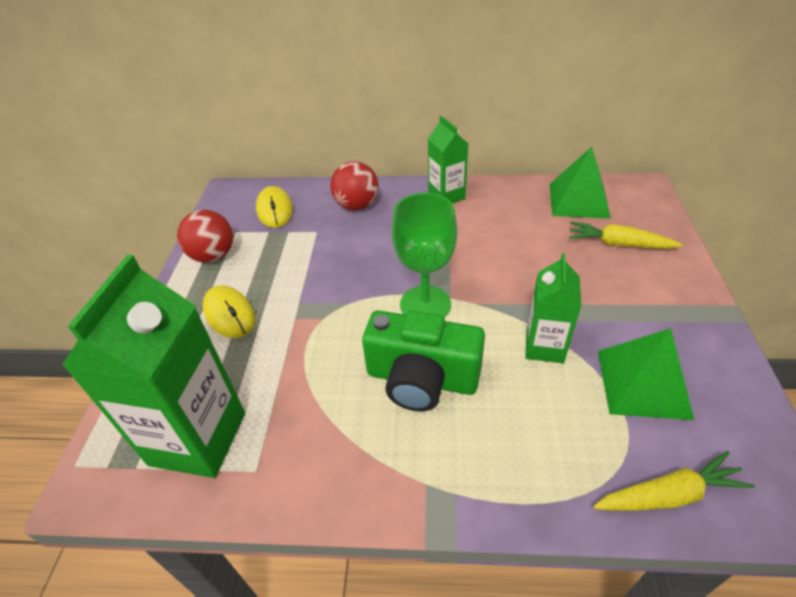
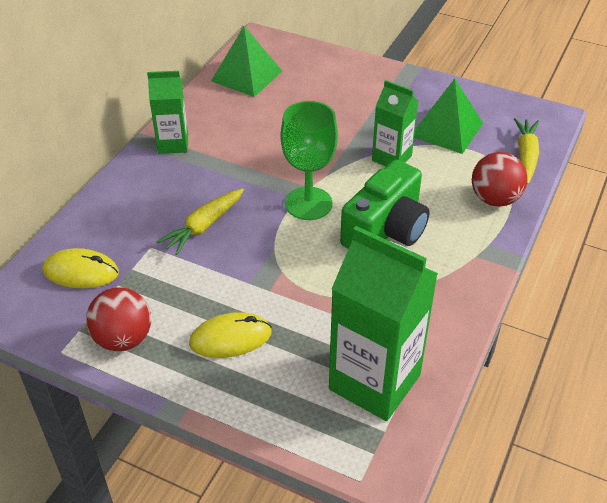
camera: 70 degrees left, 0 degrees up
red ball [330,161,379,210] -> red ball moved to [472,152,527,207]
yellow carrot [569,222,683,249] -> yellow carrot moved to [156,188,244,255]

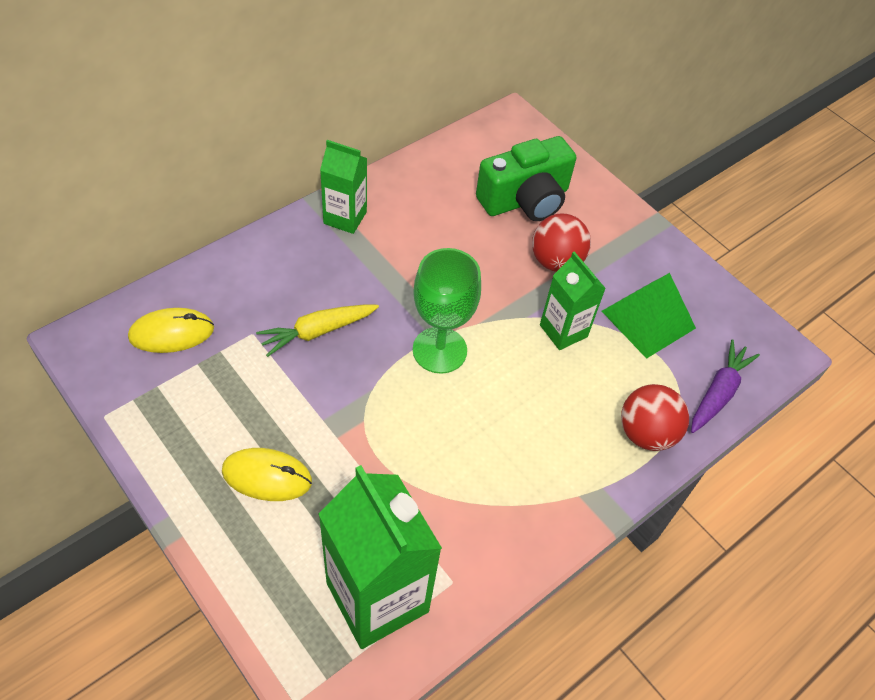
camera: 20 degrees right, 10 degrees up
yellow mouse [43,248,119,288] -> yellow mouse turned 45 degrees counterclockwise [128,308,214,353]
red ball [86,287,151,351] -> red ball moved to [532,213,591,272]
green pyramid [211,26,282,97] -> none
green camera [340,159,430,249] -> green camera moved to [476,136,576,221]
yellow carrot [514,118,539,184] -> purple carrot [691,339,760,433]

